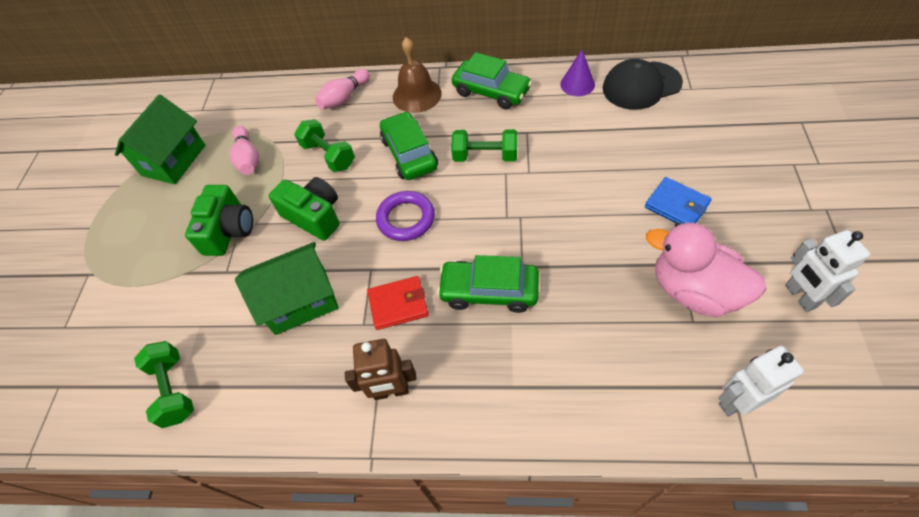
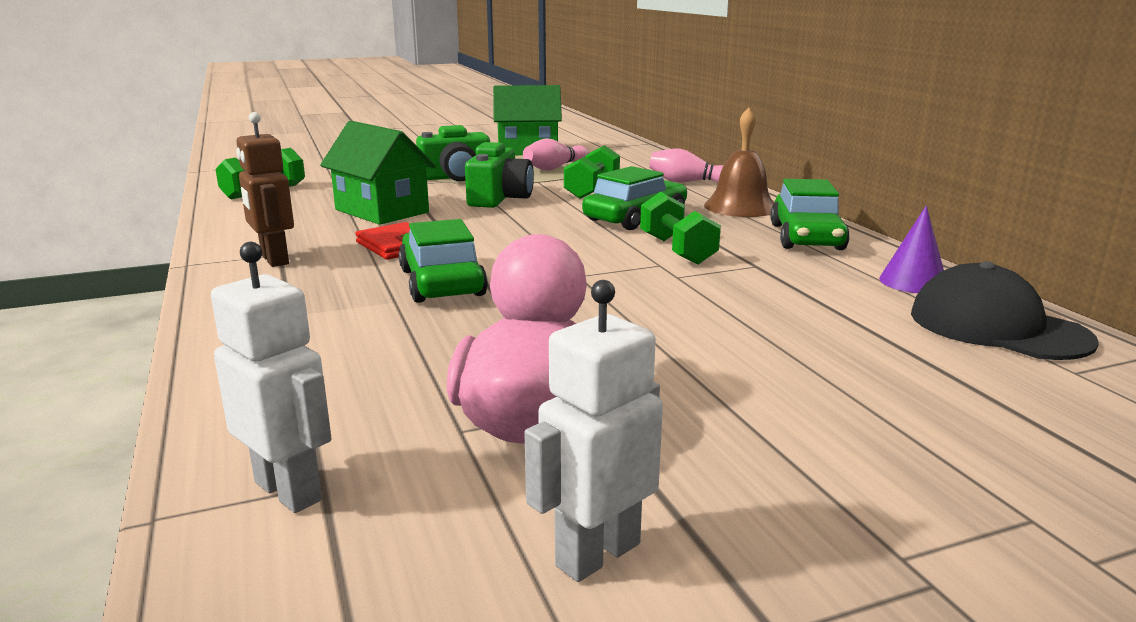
camera: 60 degrees right, 35 degrees down
purple ring [376,191,435,241] -> none
blue wallet [645,177,712,224] -> none

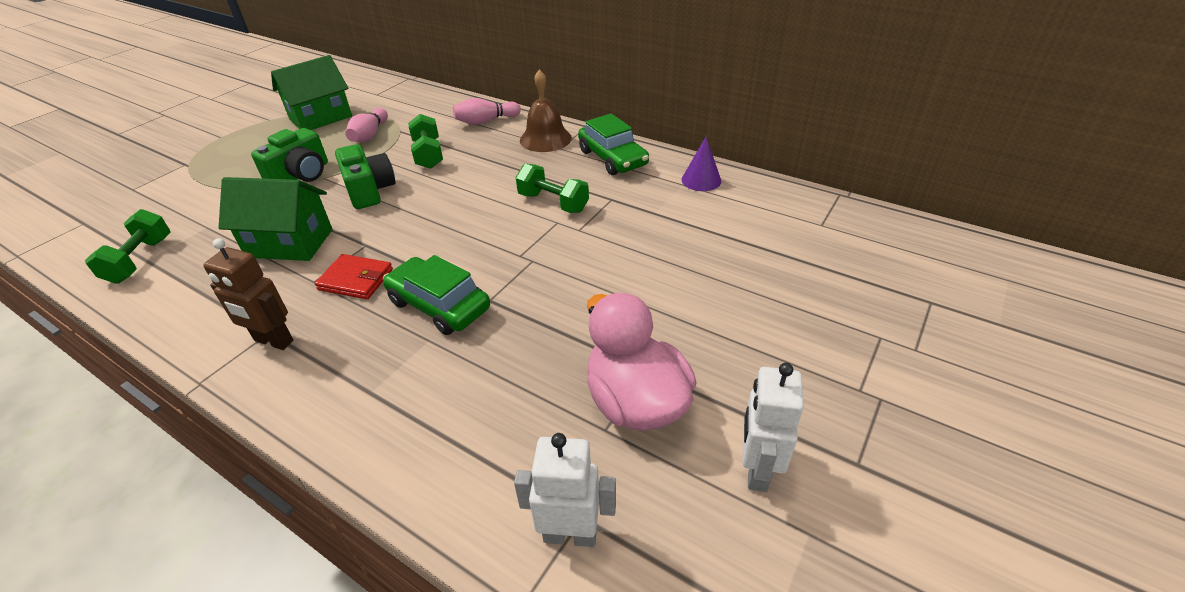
camera: 35 degrees left, 20 degrees up
green car [582,166,687,230] -> none
black cap [911,261,1099,360] -> none

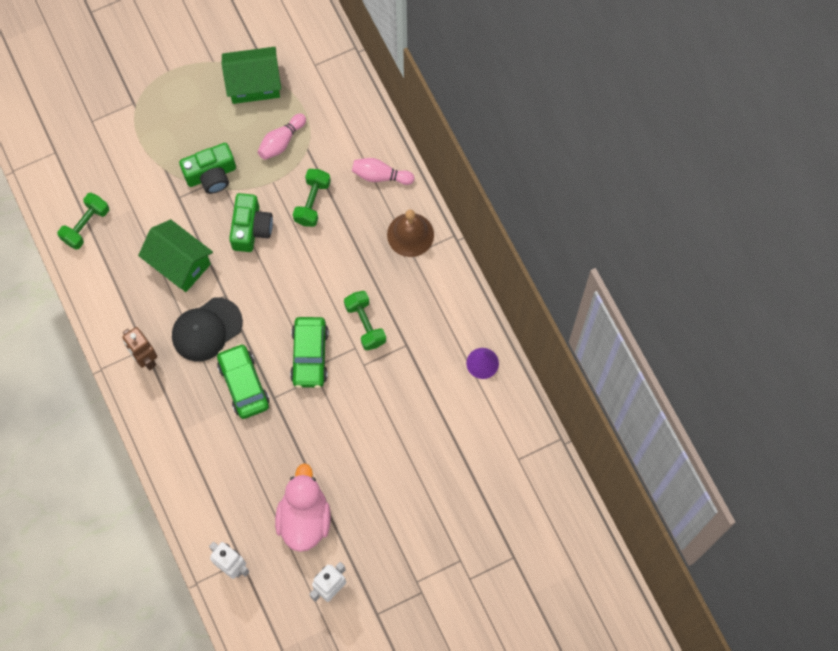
camera: 30 degrees right, 30 degrees up
red wallet [315,254,393,299] -> black cap [172,297,243,361]
green car [578,113,649,175] -> green car moved to [290,317,329,388]

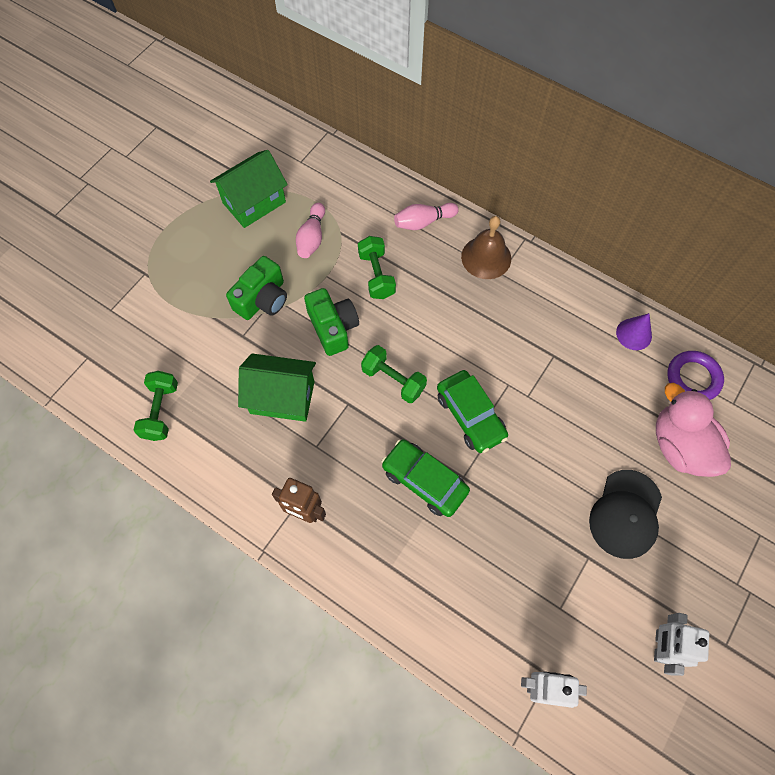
camera: 30 degrees left, 5 degrees down
black cap [172,297,243,361] -> black cap moved to [589,470,662,559]
pink duck [275,463,331,552] -> pink duck moved to [656,383,731,477]
green dumbbell [344,291,386,351] -> green dumbbell moved to [361,345,427,403]
none -> purple ring [667,351,724,400]

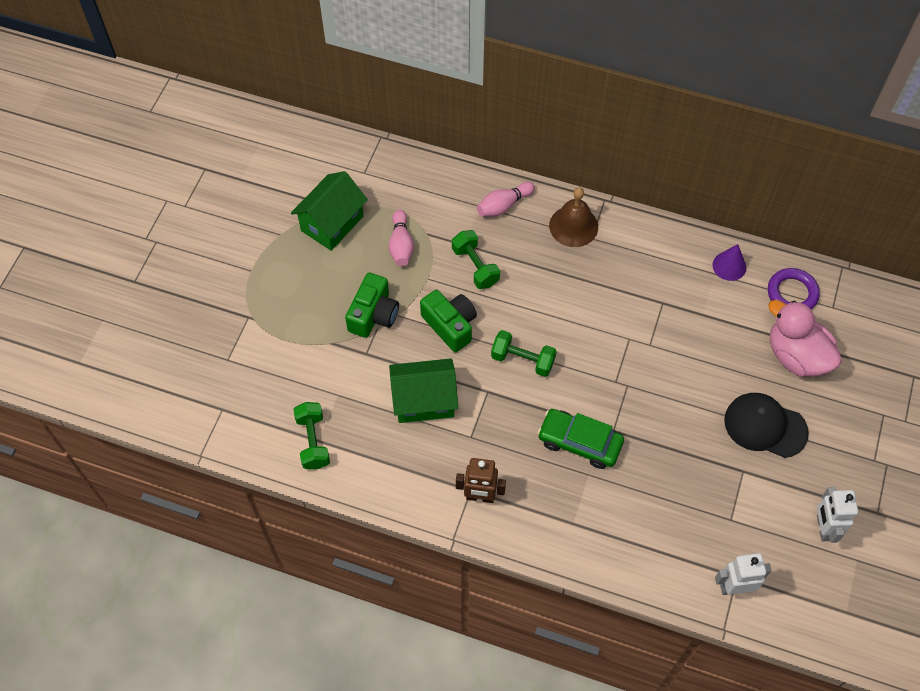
camera: 15 degrees left, 5 degrees down
green car [437,370,508,453] -> none
black cap [589,470,662,559] -> black cap turned 105 degrees clockwise [724,393,809,458]

